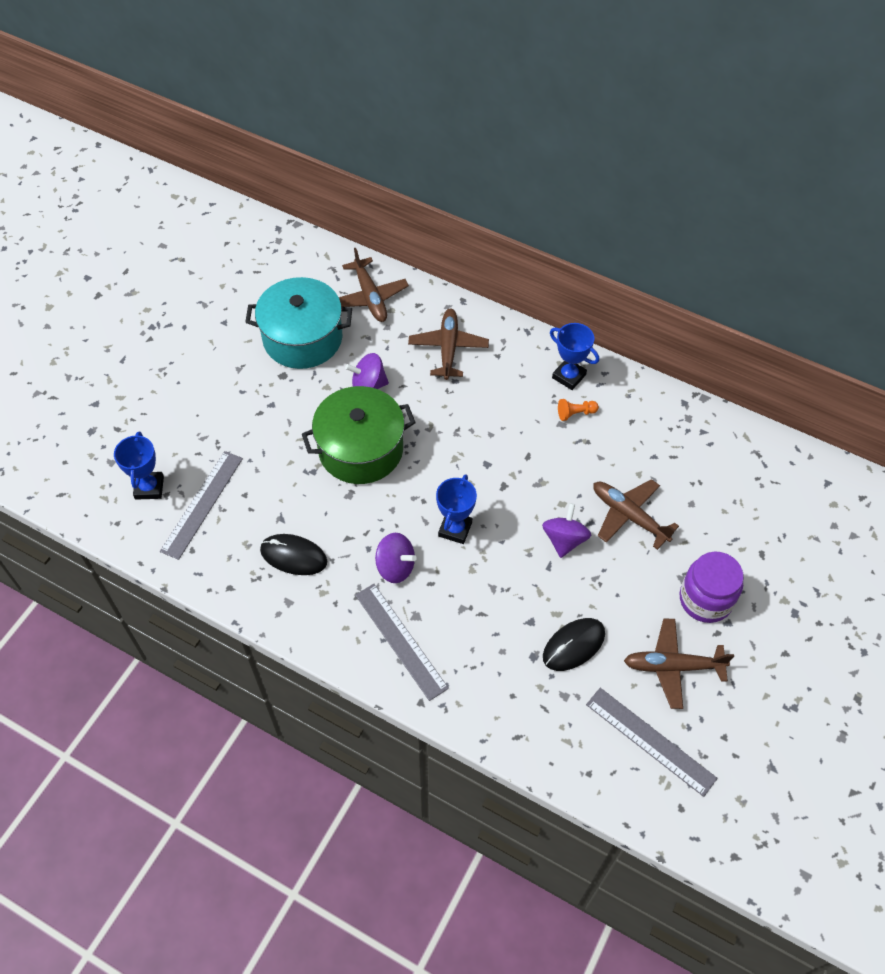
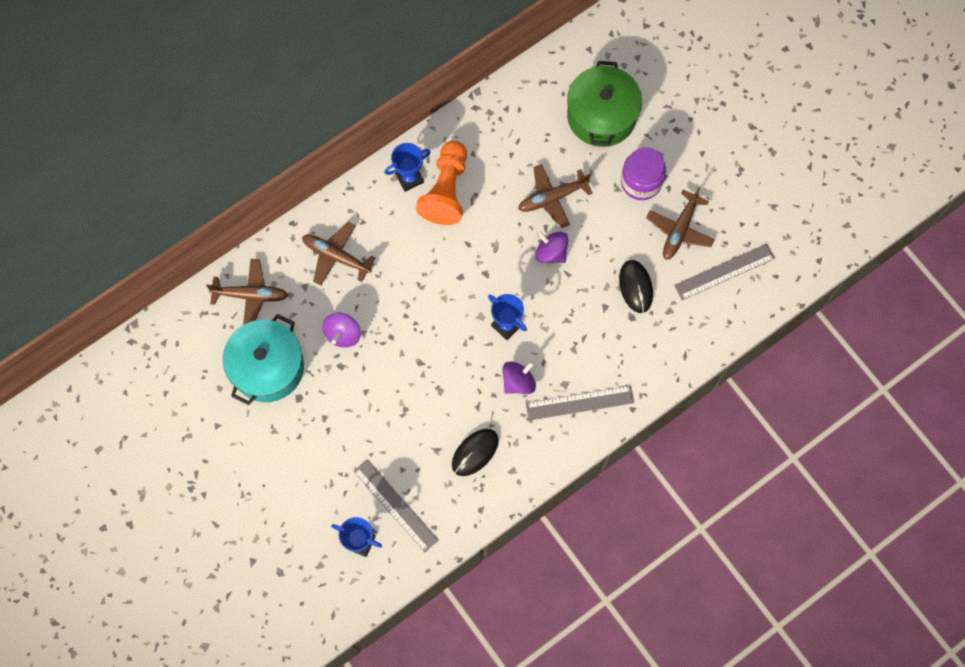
camera: 65 degrees left, 15 degrees up
green pot [302,386,416,484] -> green pot moved to [567,61,642,147]
orange pawn [558,399,599,421] -> orange pawn [416,141,467,225], size x2.49

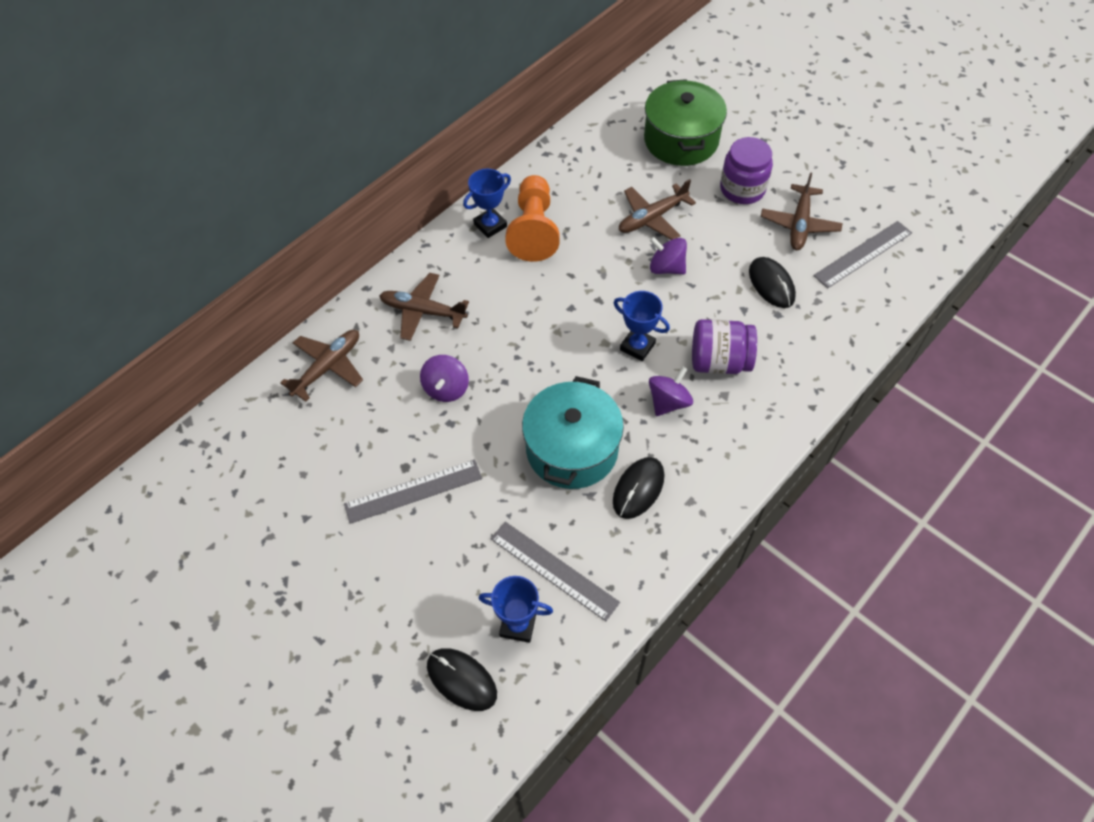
camera: 10 degrees left, 15 degrees down
brown plane [206,259,288,325] -> brown plane turned 45 degrees counterclockwise [280,330,363,402]
turquoise pot [223,314,304,405] -> turquoise pot moved to [522,376,624,489]
grey ruler [526,386,634,421] -> grey ruler moved to [344,460,482,524]
none -> black mouse [427,648,497,711]
none -> purple jar [692,319,757,374]

